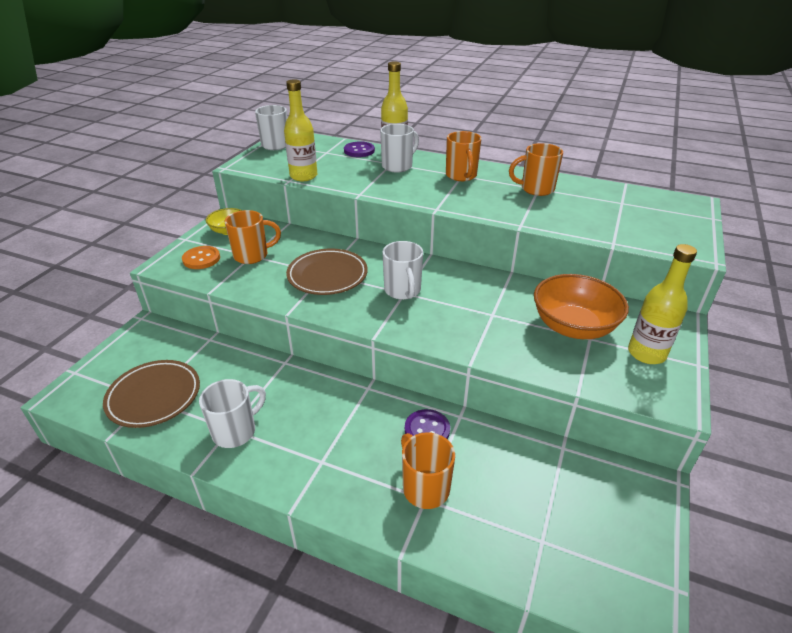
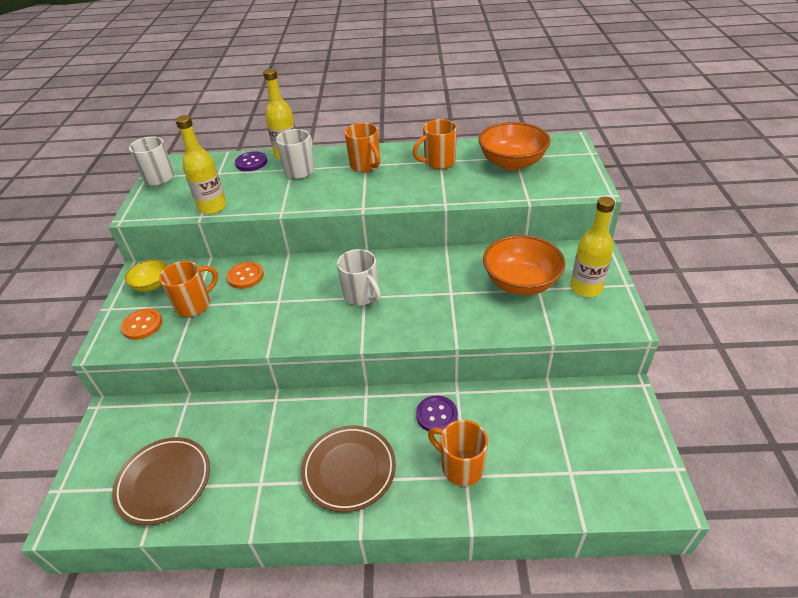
camera: 20 degrees left, 5 degrees up
white mug [199,379,266,448] -> none
brown plate [286,249,368,295] -> brown plate moved to [301,425,396,512]
none -> orange button [227,262,264,289]
none -> orange bowl [478,122,551,170]

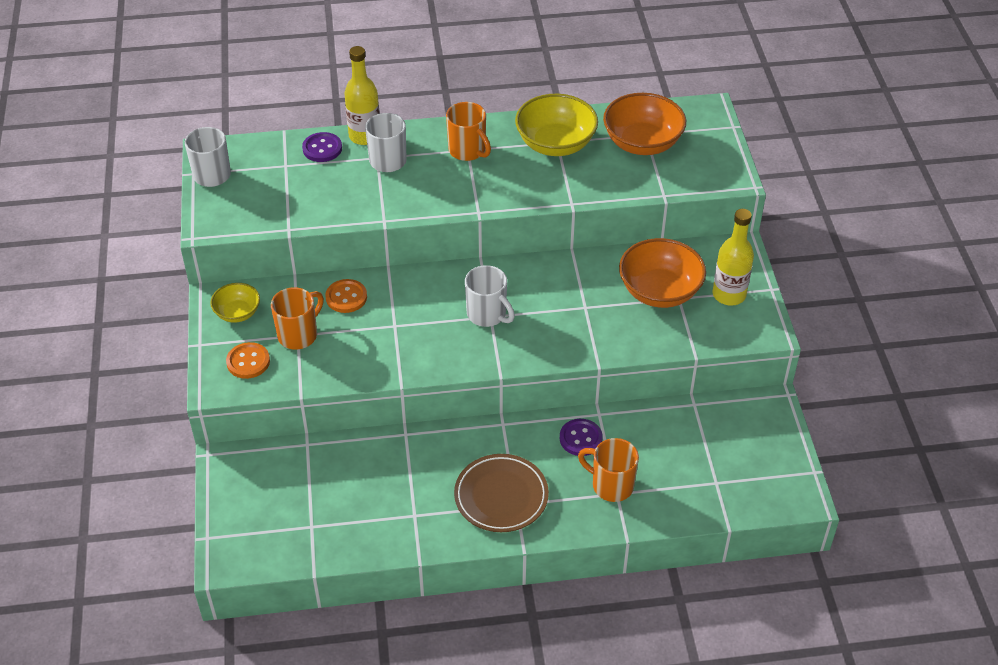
camera: 10 degrees left, 5 degrees up
brown plate [112,437,210,525] -> none
yellow bottle [175,115,227,214] -> none
orange mug [412,119,457,169] -> yellow bowl [515,94,598,156]

